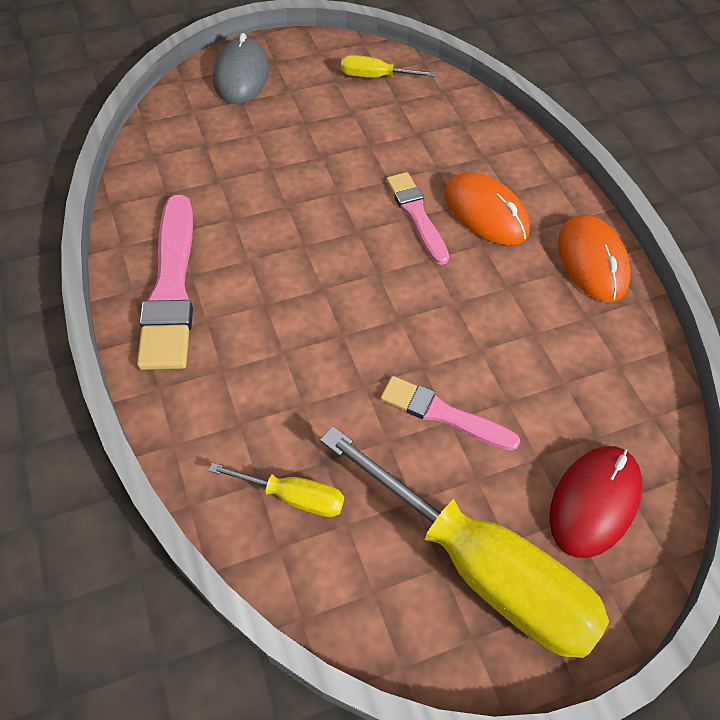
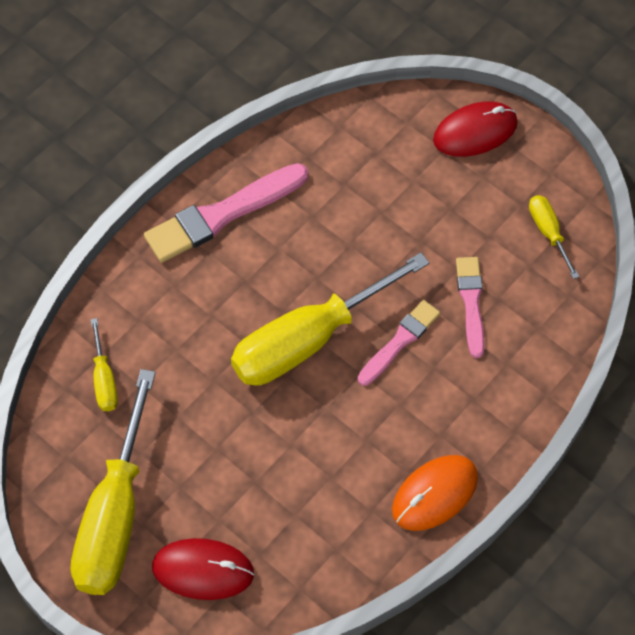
camera: 65 degrees right, 5 degrees up
grey mouse [213,33,269,104] -> red mouse [433,101,518,157]
pink brush [380,376,520,450] -> pink brush moved to [456,257,484,358]
orange mouse [444,172,530,245] -> none
none -> yellow screwdriver [231,252,429,386]

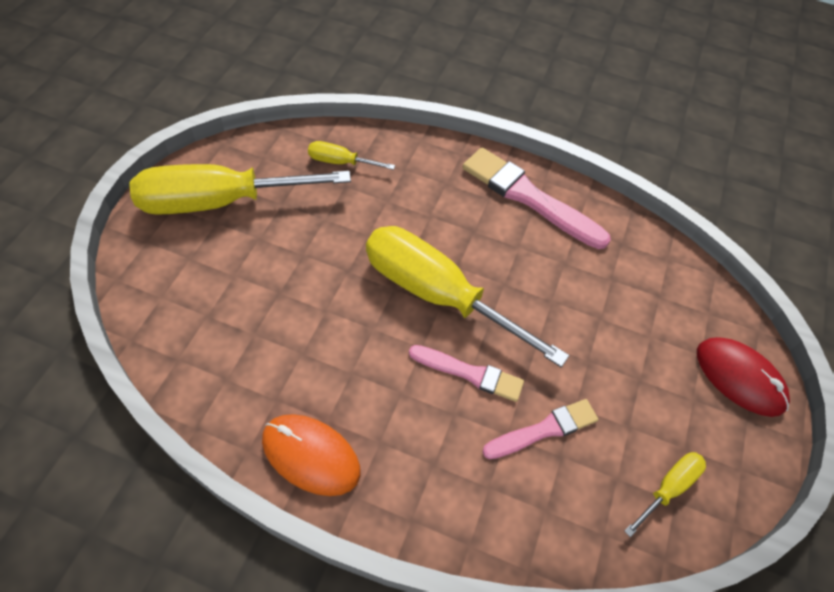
camera: 65 degrees right, 5 degrees down
yellow screwdriver [91,318,118,411] -> yellow screwdriver turned 45 degrees clockwise [308,141,395,170]
red mouse [152,538,254,600] -> none

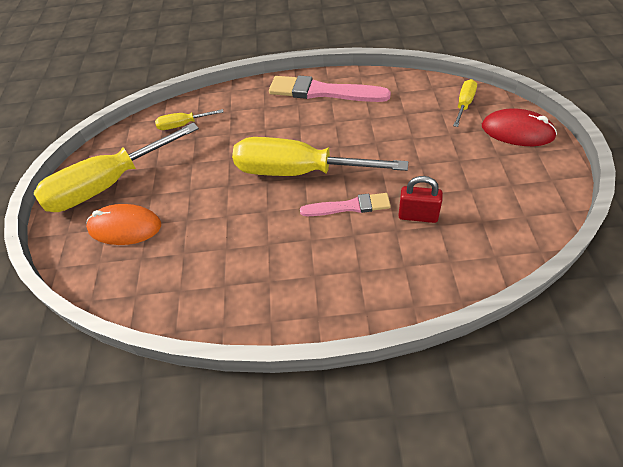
camera: 15 degrees left, 5 degrees down
orange mouse [262,414,360,496] -> orange mouse moved to [86,204,161,245]
pink brush [483,399,598,459] -> red padlock [398,176,443,223]
yellow screwdriver [624,452,706,537] -> yellow screwdriver moved to [453,79,477,127]

